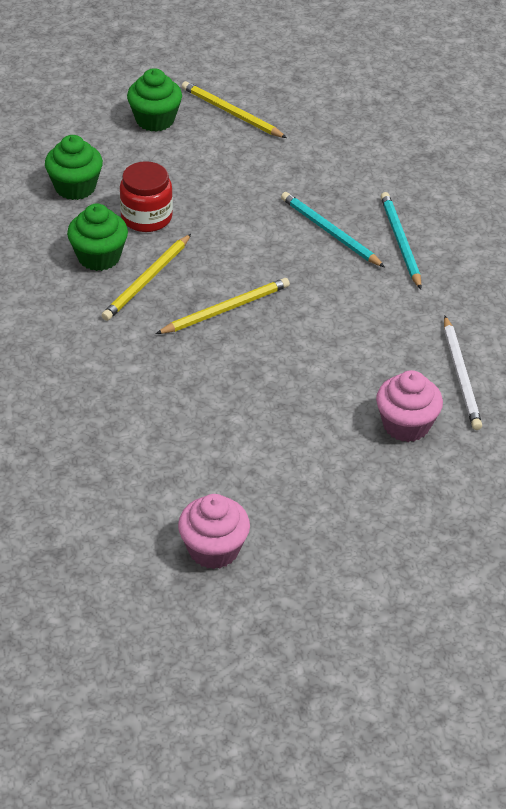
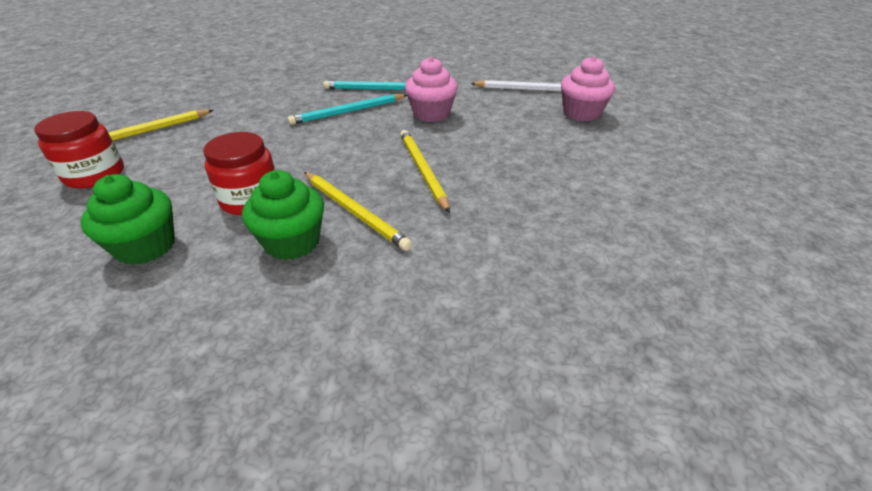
camera: 75 degrees left, 5 degrees down
green cupcake [127,68,182,132] -> red jar [34,111,124,189]
pink cupcake [178,494,250,569] -> pink cupcake moved to [405,57,458,122]

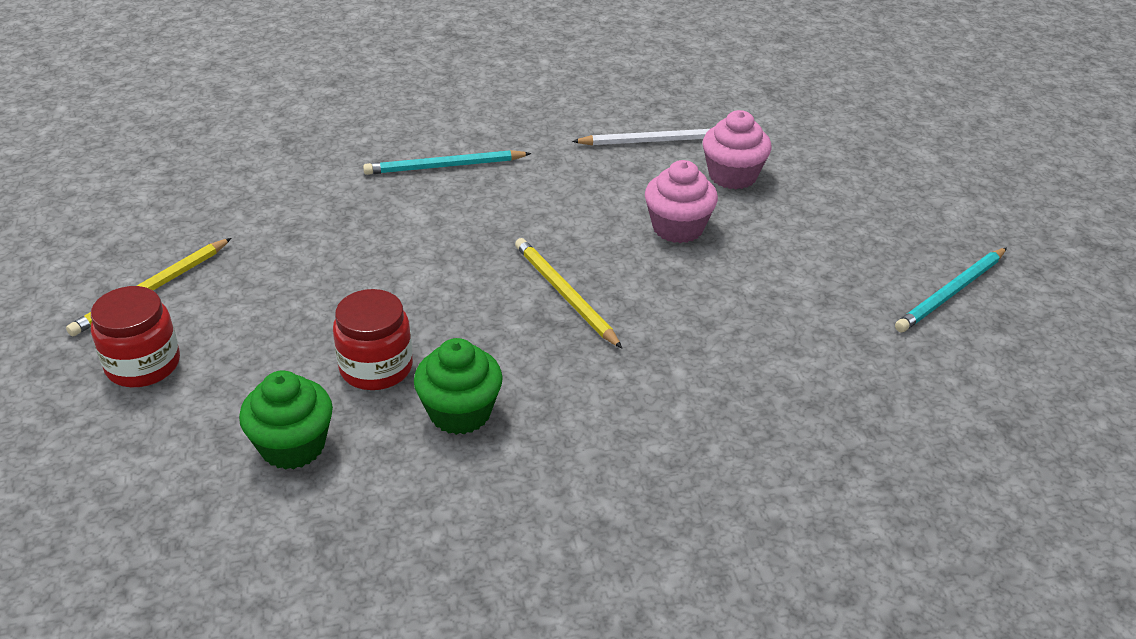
camera: 15 degrees left, 0 degrees up
turquoise pencil [287,94,407,125] -> turquoise pencil moved to [895,248,1007,332]
yellow pencil [304,172,412,251] -> none
pink cupcake [405,57,458,122] -> pink cupcake moved to [645,160,718,243]

